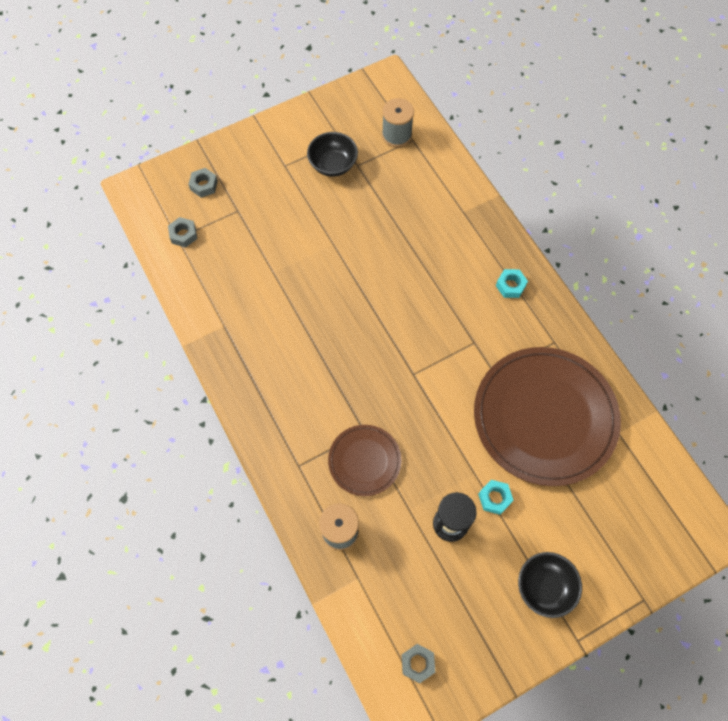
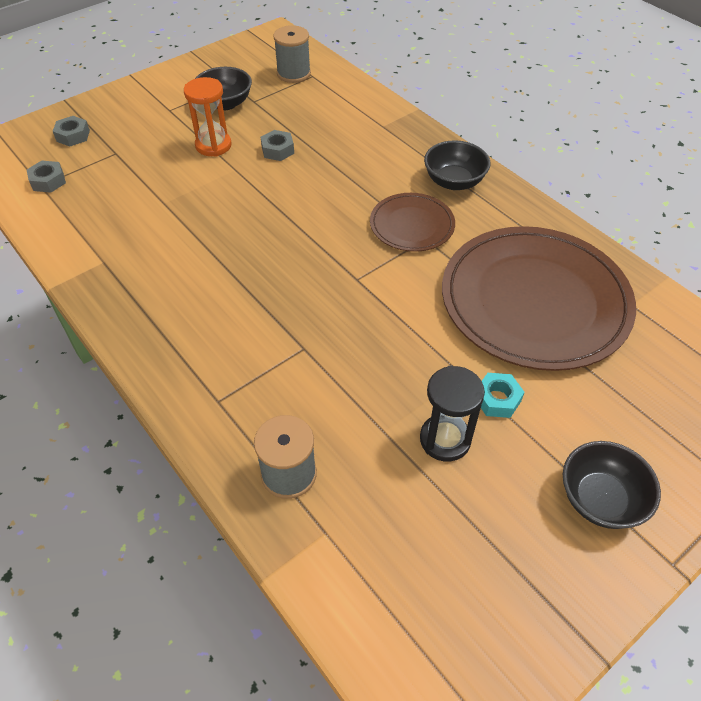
camera: 10 degrees left, 15 degrees down
brown plate [328,425,402,496] -> brown plate moved to [370,193,455,252]
grey nut [402,644,435,683] -> grey nut moved to [261,130,294,161]
turquoise nut [496,269,528,298] -> black bowl [424,140,490,190]
none -> orange hourglass [184,77,232,157]

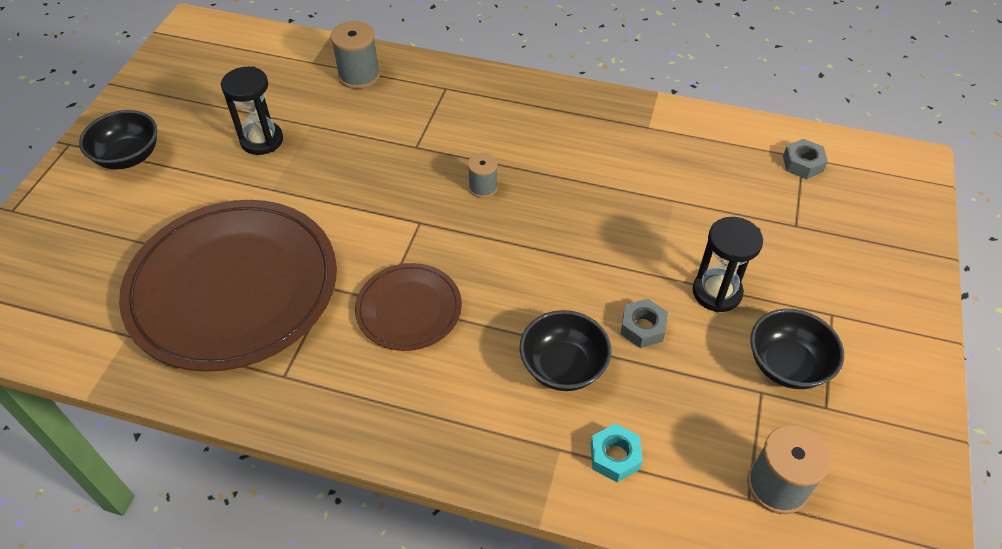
camera: 145 degrees right, 0 degrees up
grey nut [53,116,90,147] -> none
orange hourglass [184,77,232,157] -> black hourglass [693,217,763,312]
black bowl [424,140,490,190] -> black bowl moved to [519,310,612,391]
turquoise nut [481,373,525,418] -> turquoise nut moved to [591,424,642,482]
none -> grey spool [468,153,498,198]

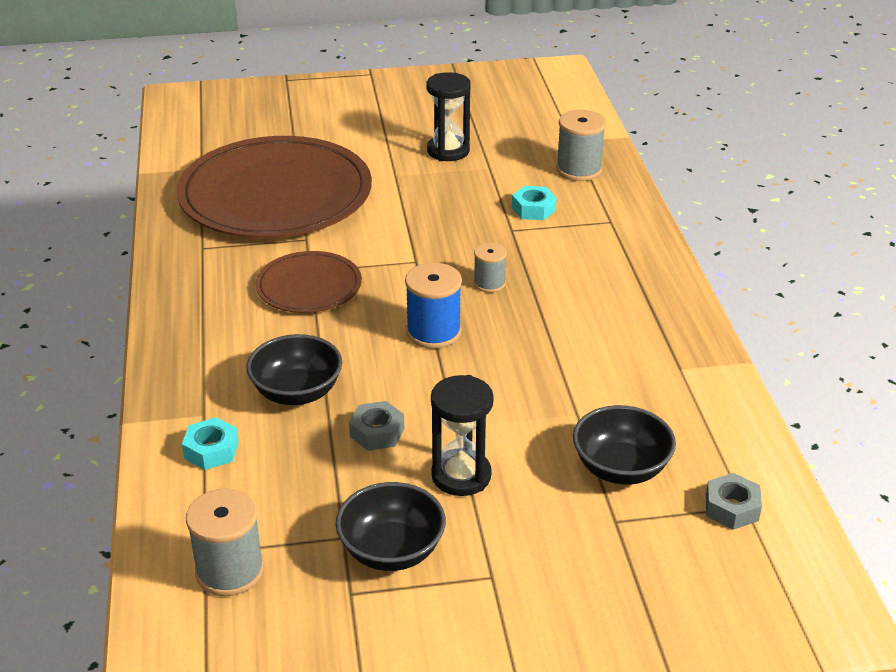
camera: 65 degrees right, 15 degrees down
black bowl [79,110,157,169] -> black bowl moved to [573,405,676,485]
none -> blue spool [405,263,462,349]
none -> turquoise nut [512,186,557,220]

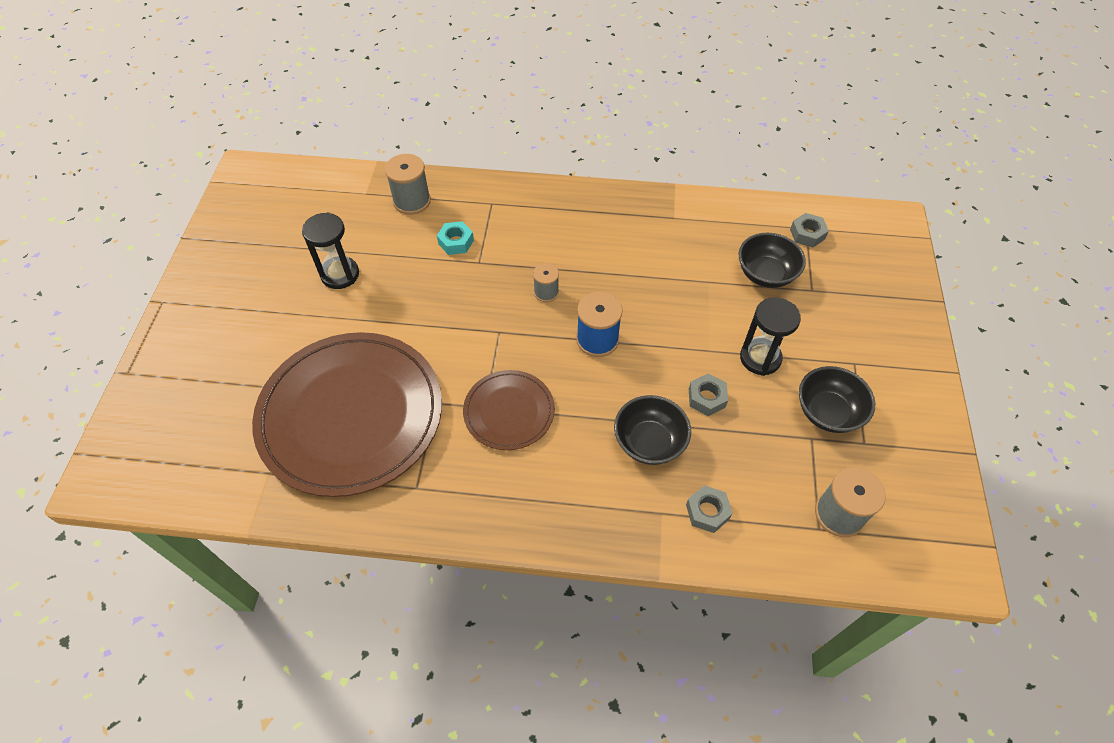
camera: 75 degrees left, 20 degrees up
turquoise nut [182,417,239,470] -> grey nut [686,485,733,533]

